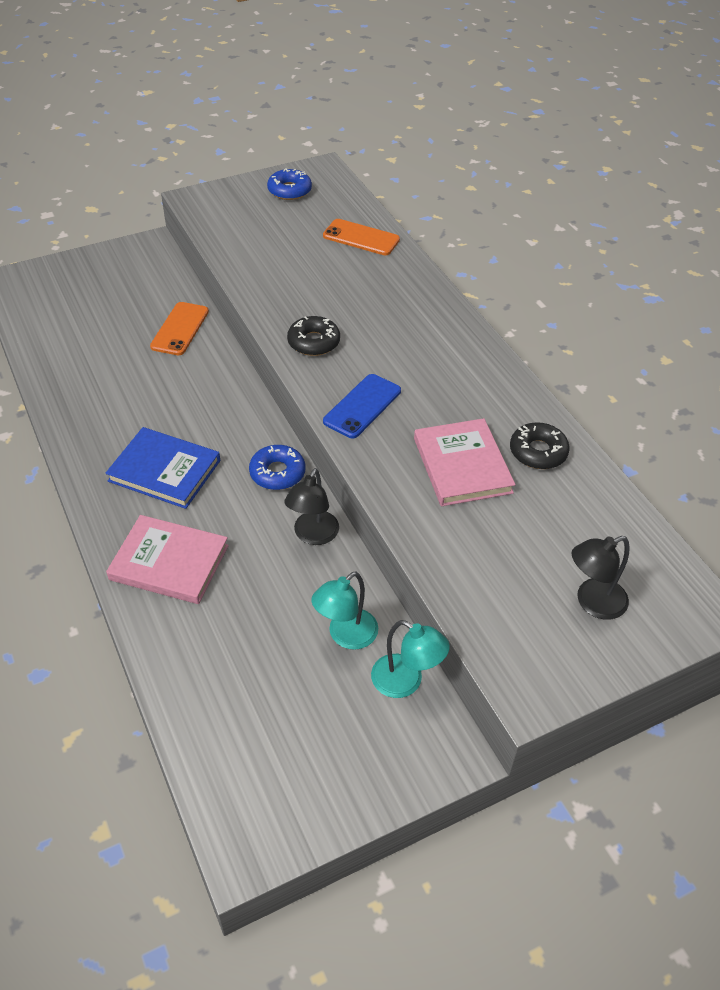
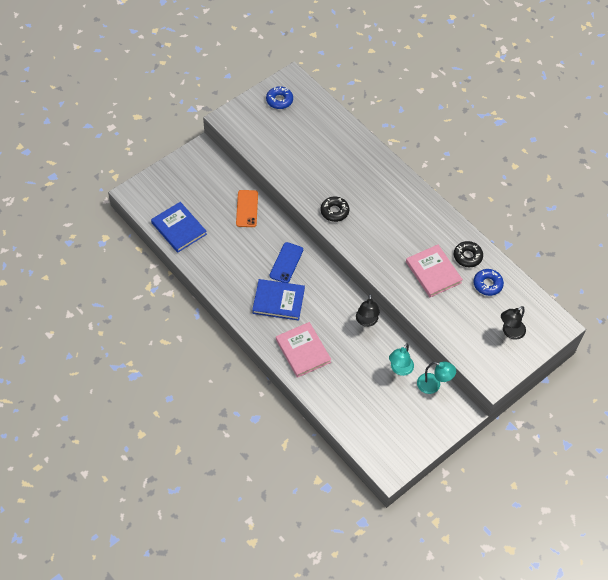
camera: 15 degrees left, 10 degrees up
pink book [106,515,229,604] -> pink book turned 60 degrees clockwise [276,322,332,378]
blue donut [249,445,305,490] -> blue donut moved to [473,269,504,296]
orange phone [323,219,400,255] -> none
blue phone [323,374,401,438] -> blue phone moved to [269,242,303,283]
none -> blue book [151,202,207,253]

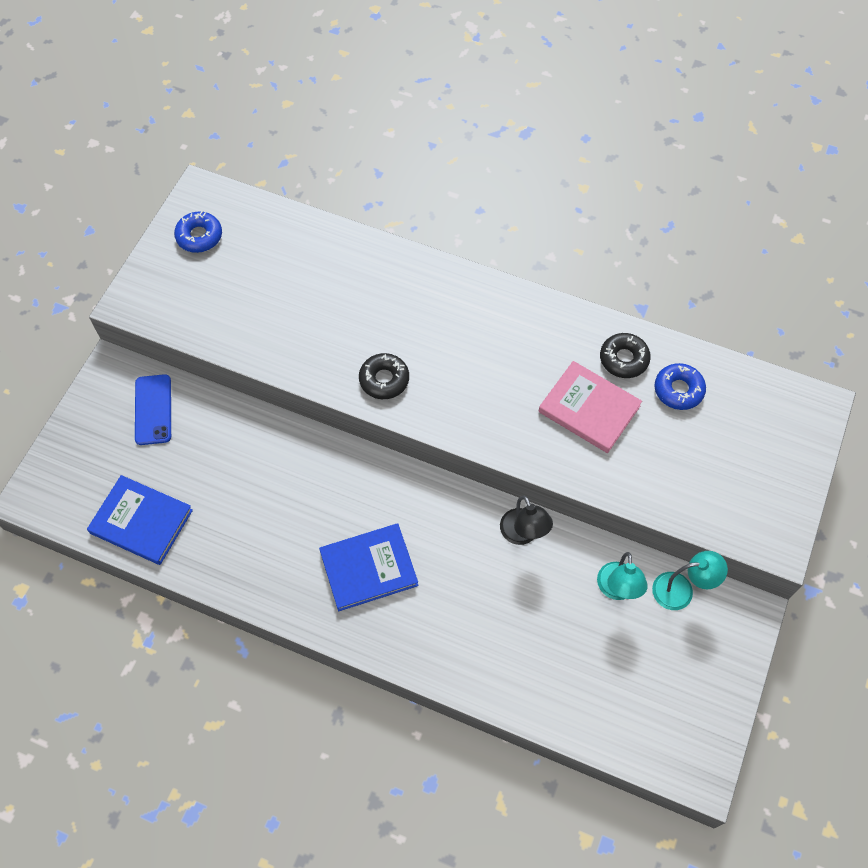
camera: 25 degrees left, 5 degrees up
orange phone [236,190,258,227] -> none
blue phone [269,242,303,283] -> blue phone moved to [135,374,171,445]
pink book [276,322,332,378] -> none
black lamp [501,306,526,340] -> none

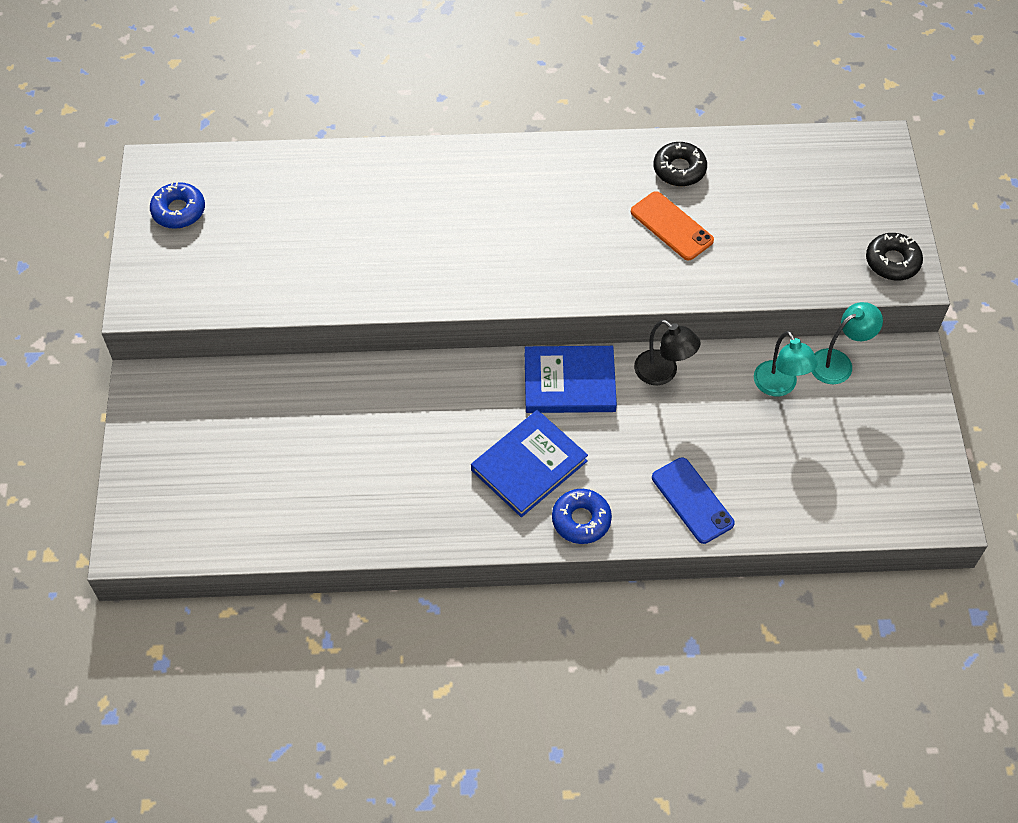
camera: 25 degrees left, 5 degrees down
blue book [87,475,193,565] -> blue book moved to [525,346,617,413]
blue phone [135,374,171,445] -> blue phone moved to [652,457,735,544]
black donut [359,353,409,399] -> black donut moved to [866,233,923,280]
pink book [538,361,642,453] -> orange phone [631,191,714,261]
blue donut [655,363,706,410] -> blue donut moved to [552,489,612,544]

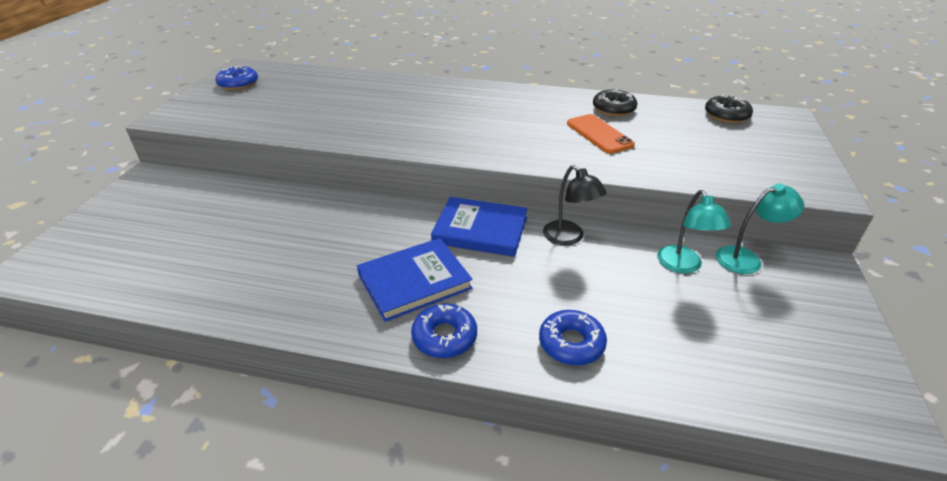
camera: 15 degrees right, 20 degrees down
blue phone [652,457,735,544] -> blue donut [539,310,607,365]
black donut [866,233,923,280] -> black donut moved to [705,94,753,123]

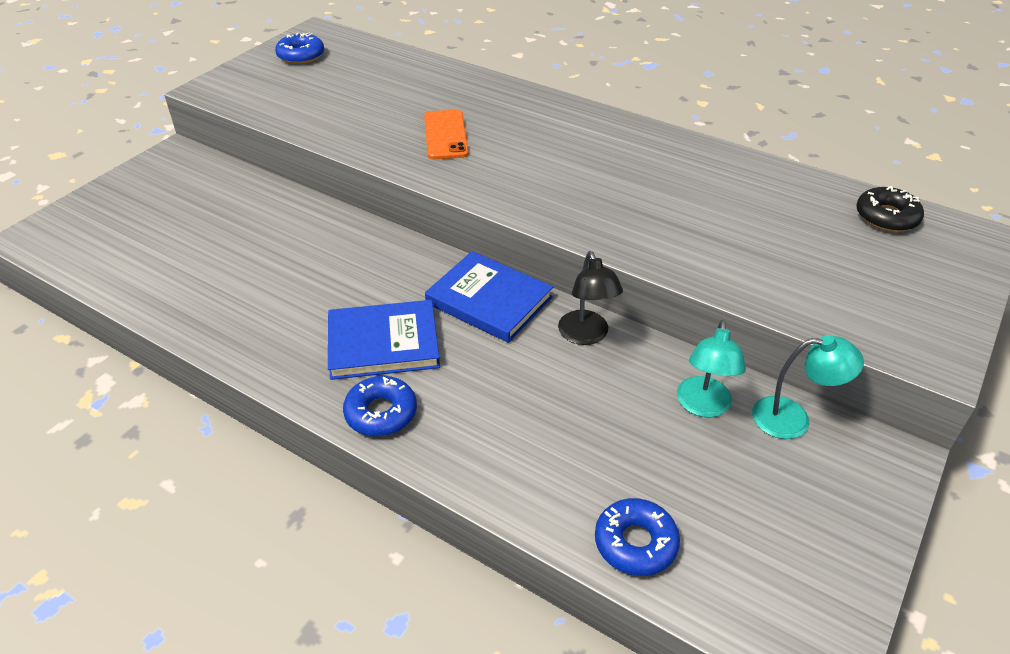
camera: 20 degrees right, 5 degrees up
blue donut [539,310,607,365] -> blue donut moved to [595,498,680,576]
orange phone [567,114,635,153] -> orange phone moved to [424,110,469,159]
black donut [593,89,638,116] -> none

